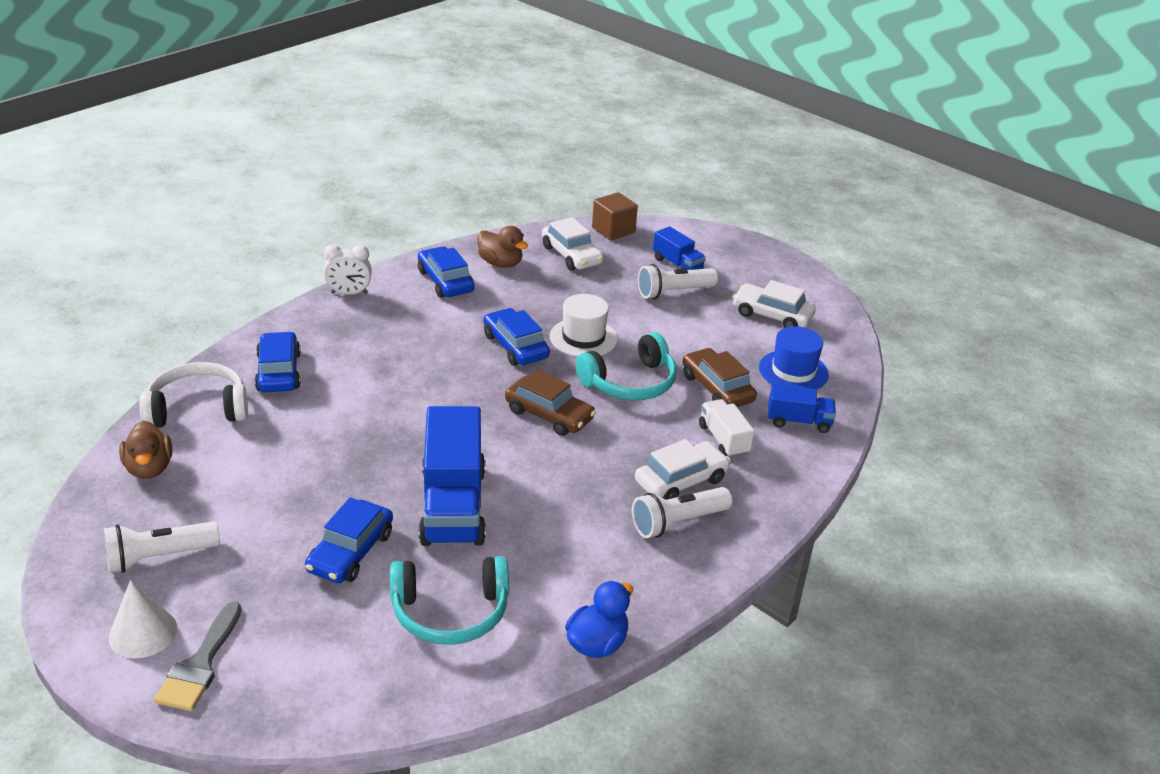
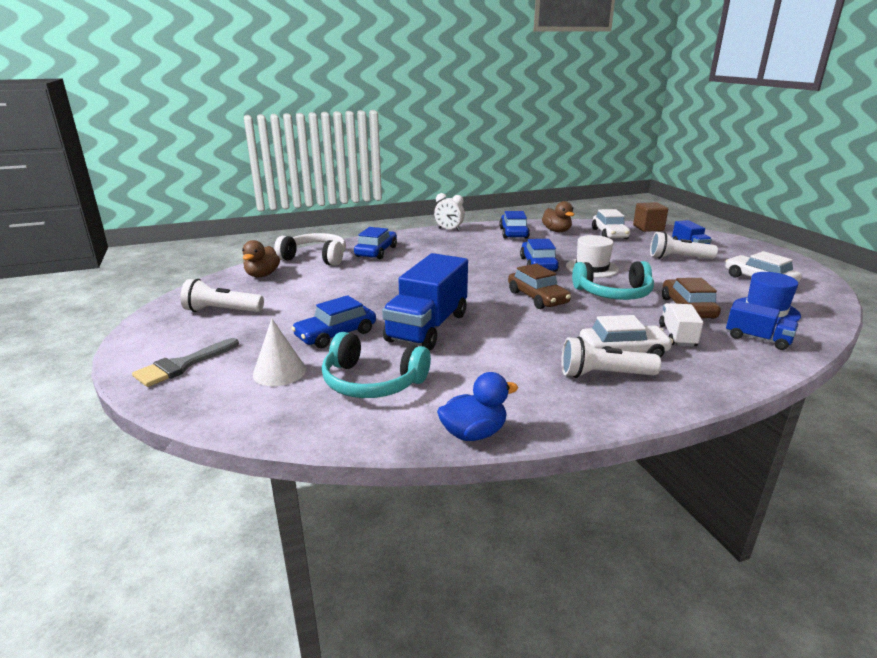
camera: 30 degrees right, 10 degrees down
white cone [109,580,177,658] -> white cone moved to [253,318,306,386]

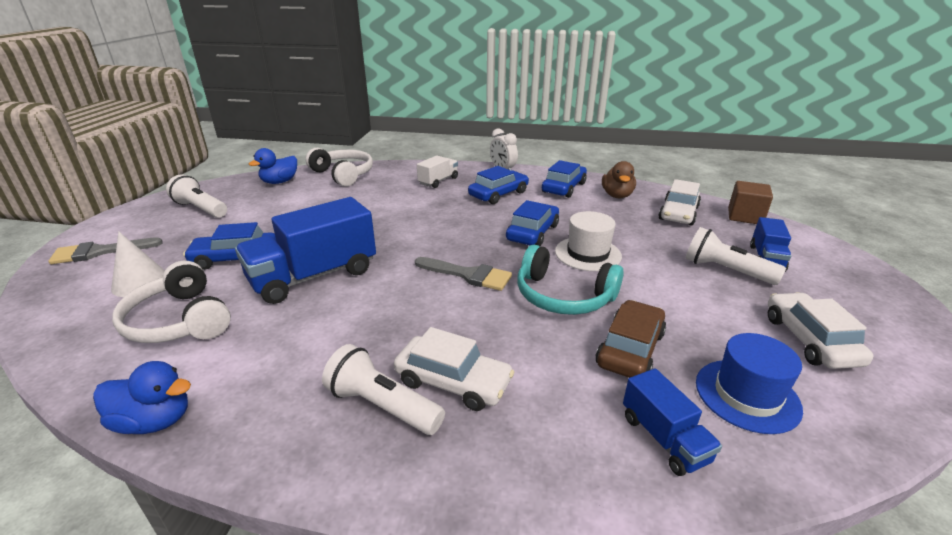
camera: 30 degrees right, 5 degrees up
brown duck [242,240,280,277] -> blue duck [249,148,297,184]
turquoise headphones [322,332,431,398] -> white headphones [112,261,231,343]
blue car [354,227,397,259] -> blue car moved to [468,166,529,204]
brown car [508,263,571,309] -> grey brush [415,257,512,291]
white truck [659,303,703,347] -> white truck moved to [417,156,458,188]

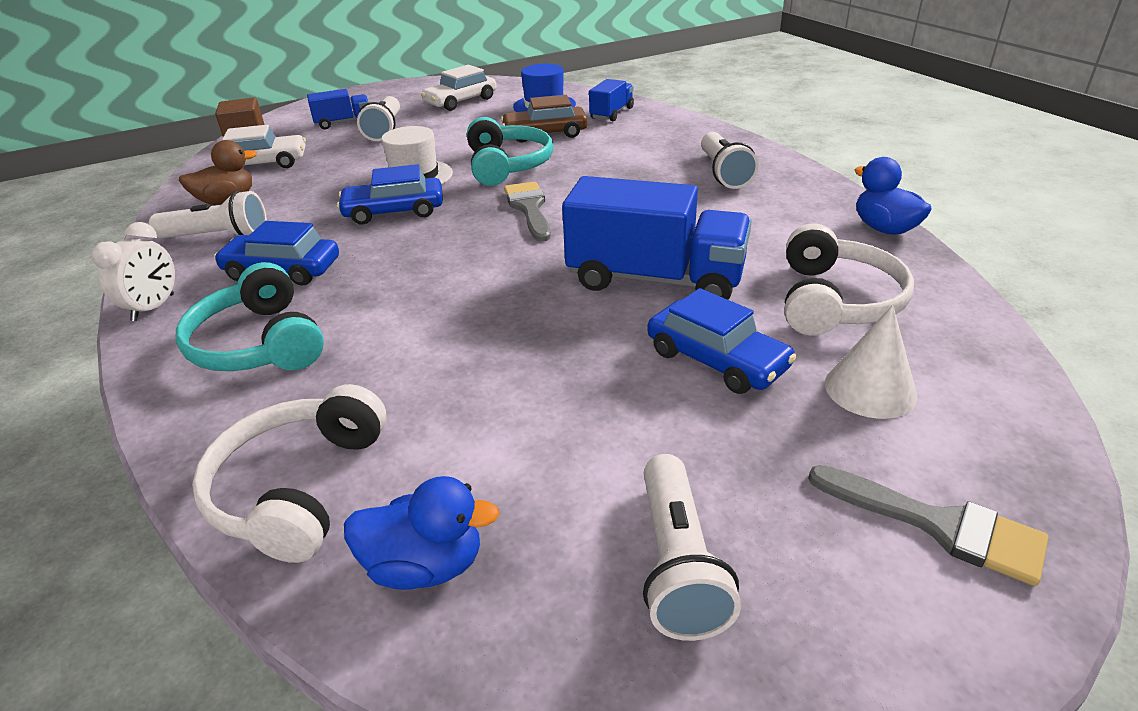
camera: 125 degrees left, 5 degrees up
white car [394,327,514,411] -> none
white truck [417,156,458,188] -> turquoise headphones [176,262,324,371]
blue car [542,160,587,198] -> white flashlight [149,191,267,238]

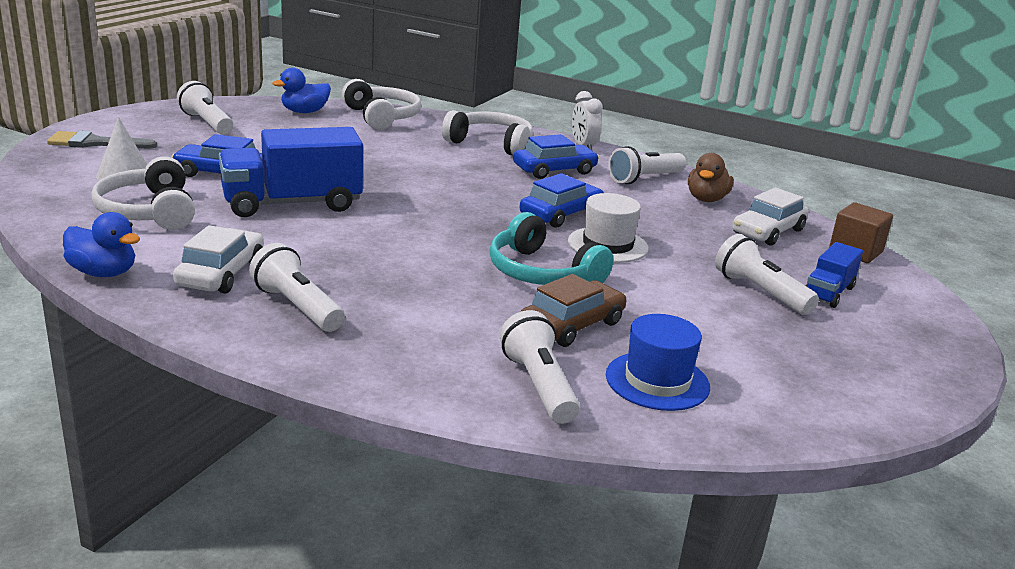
camera: 140 degrees right, 10 degrees down
turquoise headphones [176,262,324,371] -> white headphones [442,110,533,155]
white car [421,65,496,111] -> white car moved to [173,225,264,293]
grey brush [504,181,551,242] -> none
blue truck [589,79,634,121] -> white flashlight [500,310,580,424]

